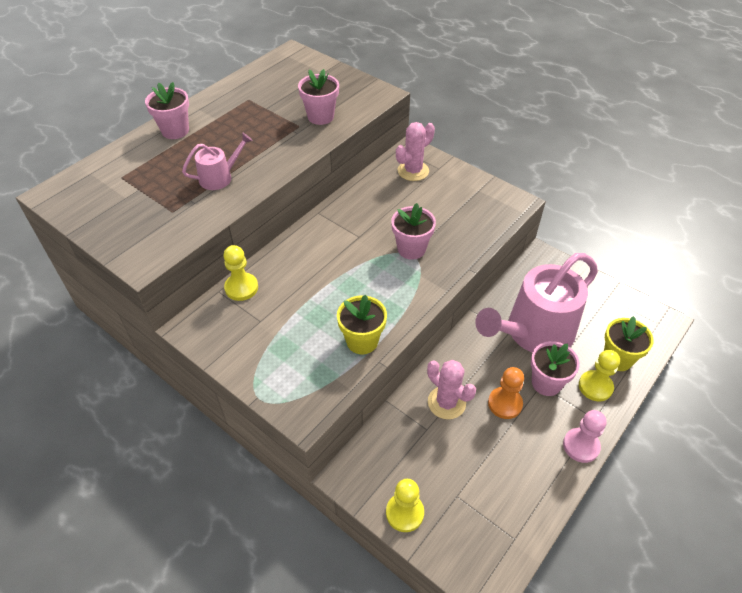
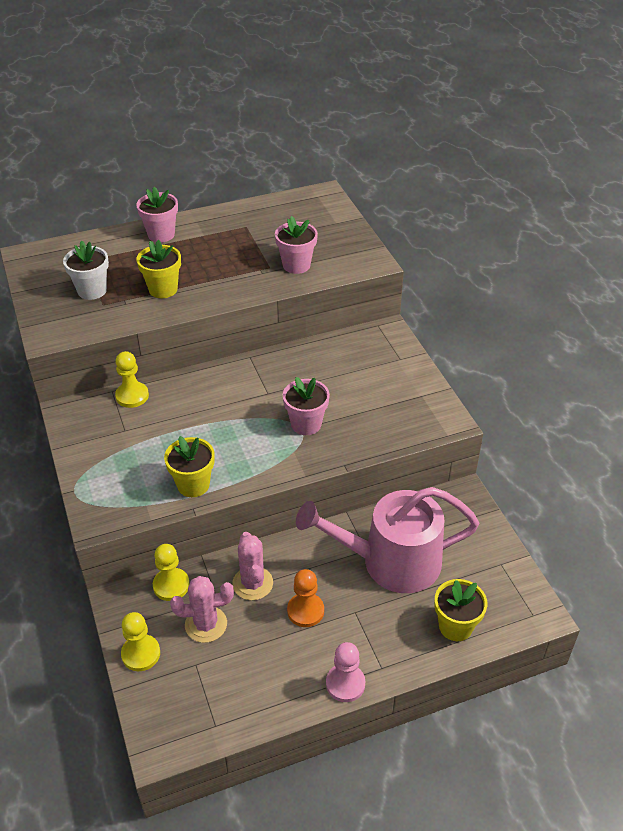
camera: 30 degrees right, 5 degrees down
pink watering can [182,133,253,190] -> yellow flower pot [136,240,181,298]
pink cactus [396,122,435,181] -> pink cactus moved to [170,576,234,643]
pink flower pot [531,341,580,396] -> none
yellow pawn [579,350,620,401] -> yellow pawn moved to [153,544,190,601]
none -> white flower pot [63,241,109,300]

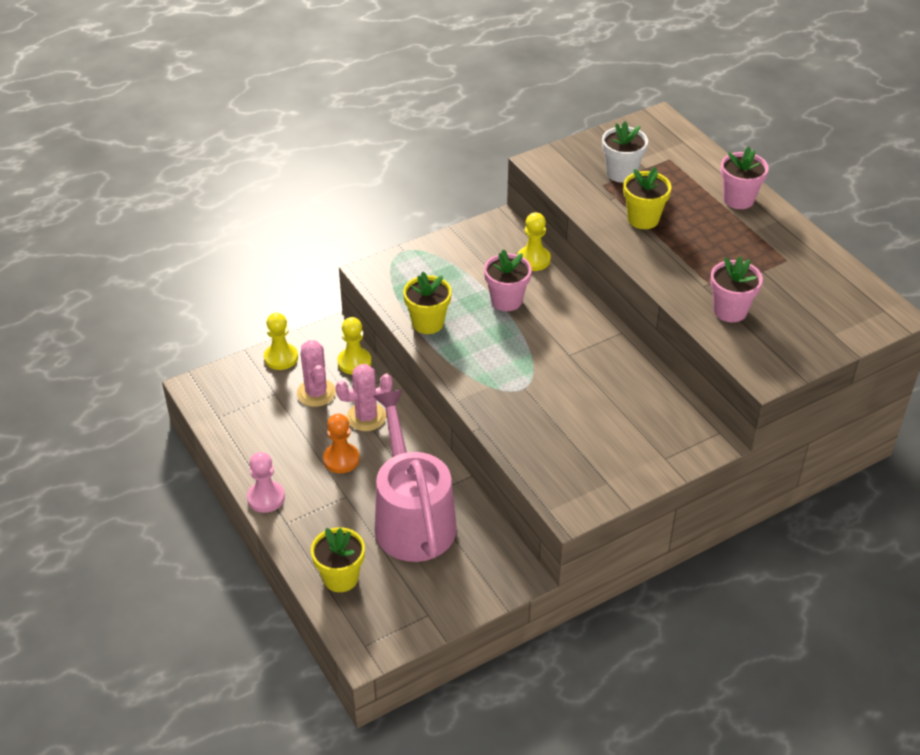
camera: 80 degrees right, 0 degrees up
pink flower pot [283,377,330,435] -> pink flower pot moved to [484,249,532,311]

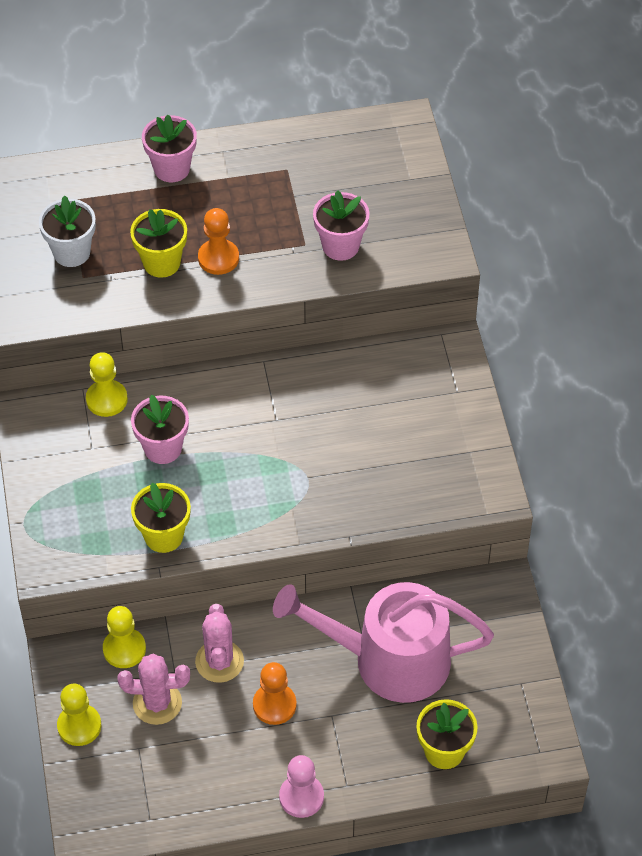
camera: 70 degrees left, 10 degrees up
none -> orange pawn [198,208,239,275]

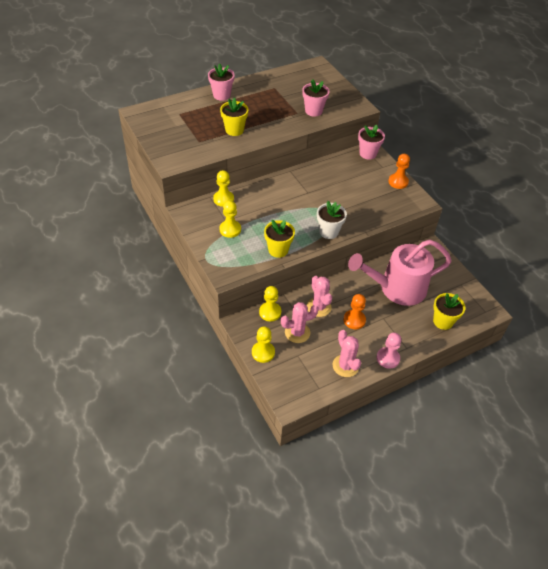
camera: 20 degrees left, 5 degrees down
white flower pot [39,196,96,267] -> white flower pot moved to [317,201,347,239]
pink flower pot [131,395,189,464] -> pink flower pot moved to [358,125,385,160]
orange pawn [198,208,239,275] -> orange pawn moved to [388,154,410,189]
none -> yellow pawn [220,201,241,238]
none -> pink cactus [333,330,361,377]

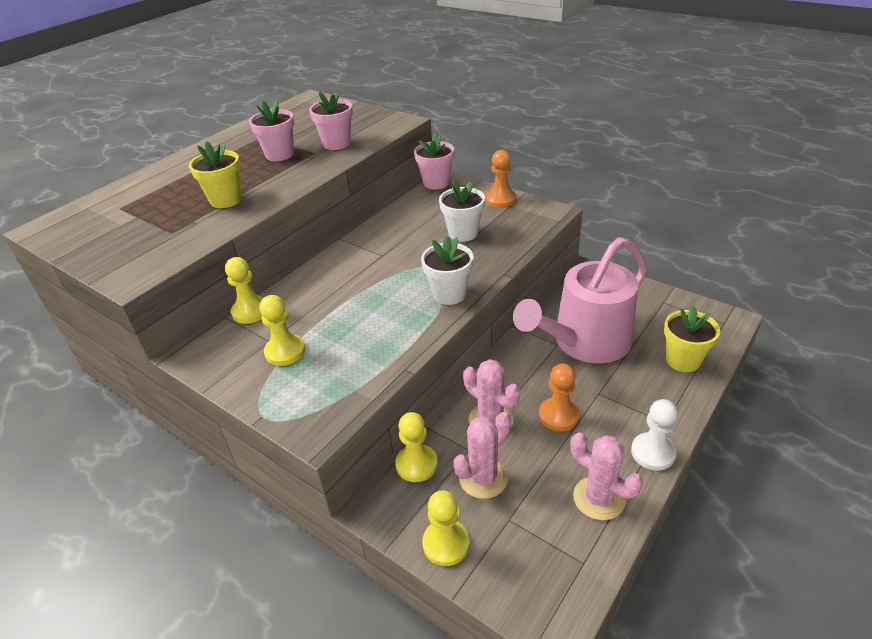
camera: 20 degrees left, 10 degrees down
pink flower pot [208,63,235,101] -> pink flower pot moved to [249,101,294,161]
yellow flower pot [264,220,295,258] -> none
pink pawn [376,333,401,369] -> white pawn [631,399,678,471]
none -> white flower pot [439,181,485,242]

